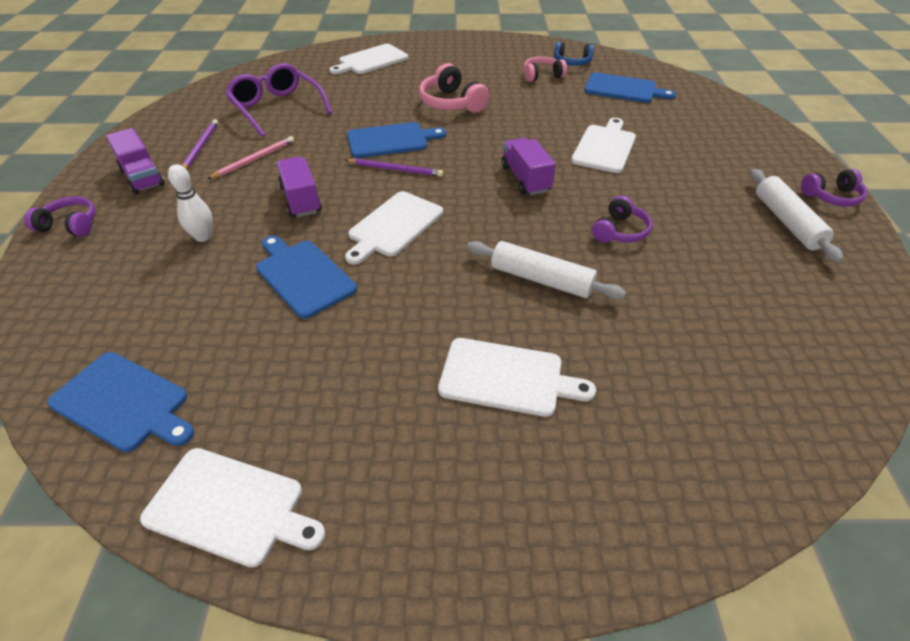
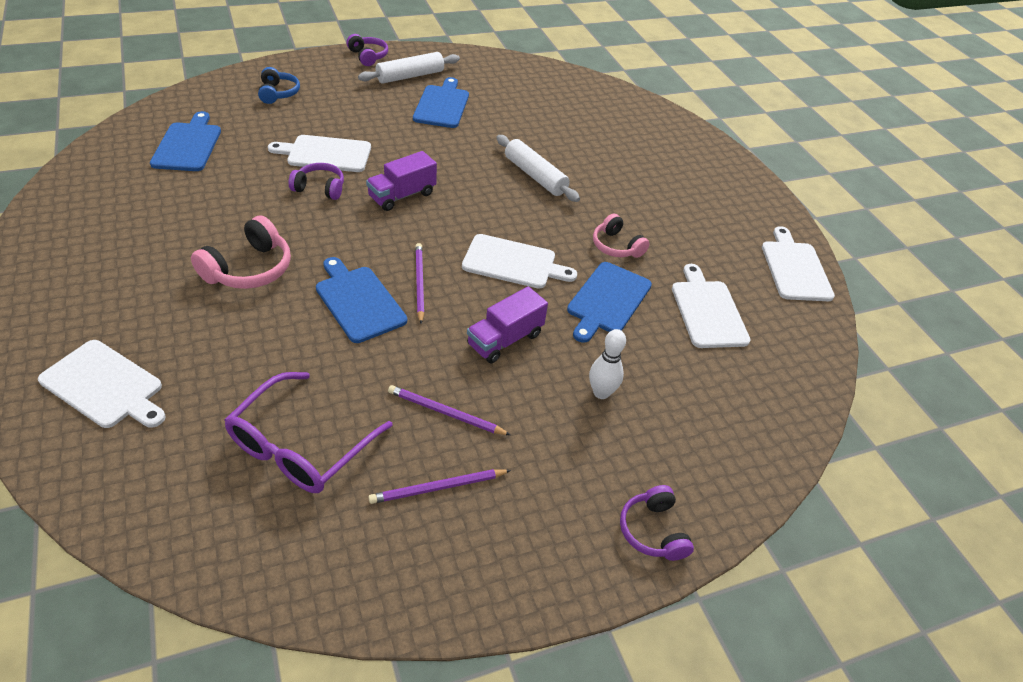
camera: 115 degrees left, 0 degrees up
blue cutting board [47,352,194,452] -> blue cutting board moved to [413,77,469,128]
purple truck [106,128,165,194] -> none
pink pencil [207,136,294,179] -> purple pencil [388,385,510,435]
white cutting board [438,338,596,417] -> white cutting board moved to [672,264,751,348]
white rolling pin [467,241,626,299] -> white rolling pin turned 45 degrees counterclockwise [496,135,580,202]
pink headphones [524,56,567,82] -> pink headphones moved to [593,214,649,258]
blue headphones [554,42,594,66] -> blue headphones moved to [258,67,300,104]
purple headphones [592,196,652,243] -> purple headphones moved to [289,163,344,200]

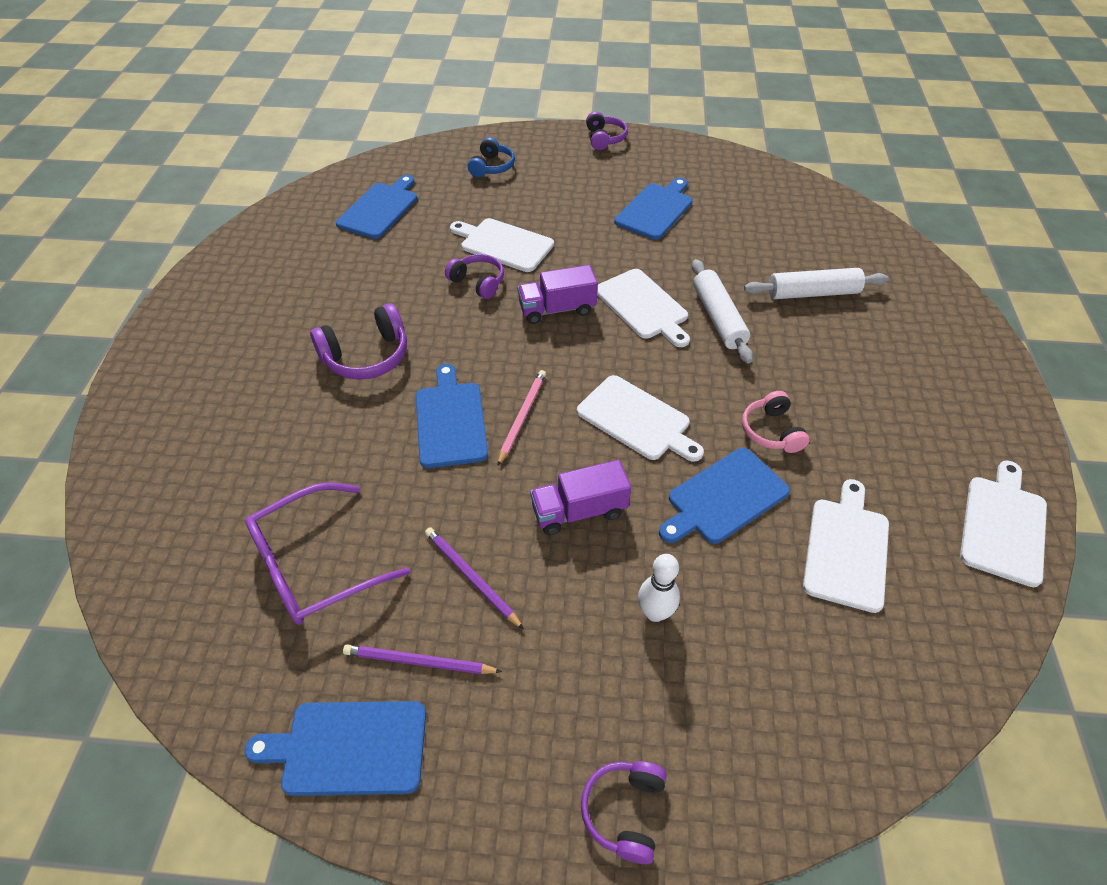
camera: 30 degrees right, 5 degrees up
white cutting board [38,340,166,428] -> white cutting board moved to [597,269,690,347]
pink headphones [191,215,291,289] -> purple headphones [310,303,407,380]
white rolling pin [358,52,460,84] -> white rolling pin moved to [744,268,888,299]
purple pencil [415,243,424,324] -> pink pencil [497,370,546,466]
none -> blue cutting board [245,701,426,796]

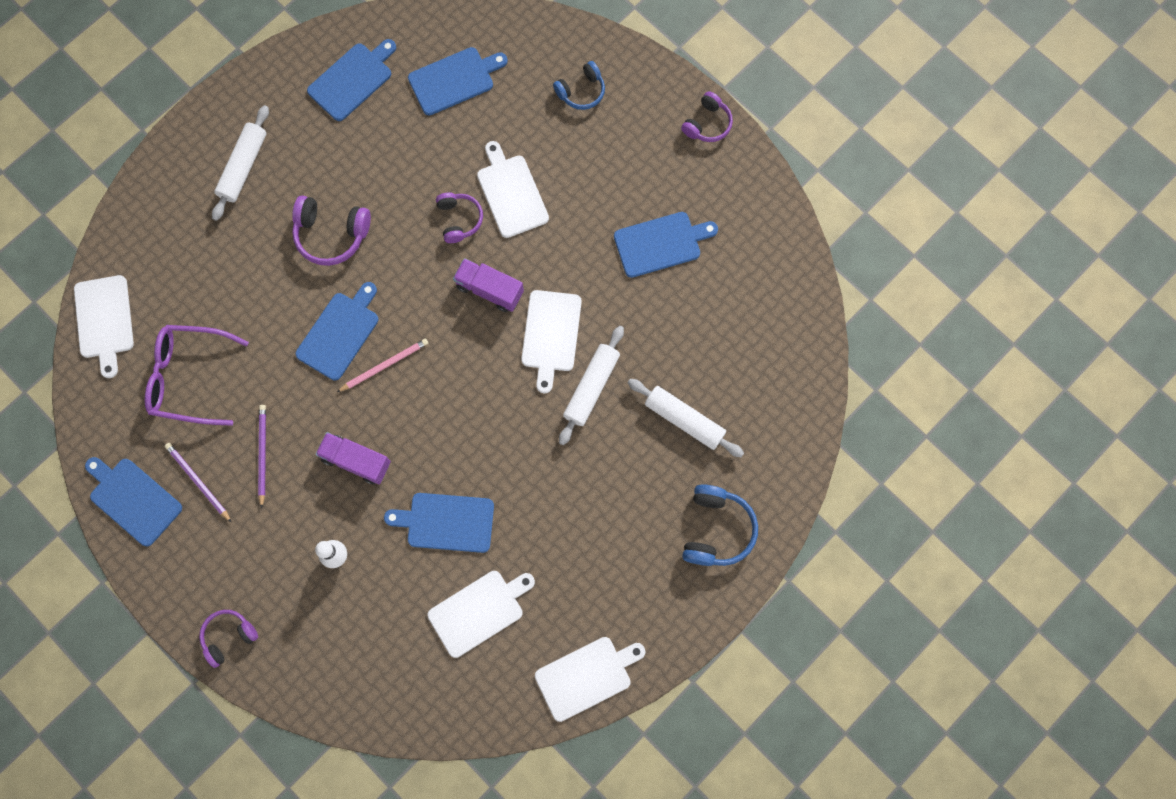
camera: 40 degrees right, 25 degrees up
white cutting board [577,375,704,462] -> white cutting board moved to [74,275,134,378]
pink headphones [742,391,809,453] -> none
none -> white rolling pin [212,105,269,221]
none -> blue cutting board [307,39,396,121]
none -> blue headphones [682,484,758,566]

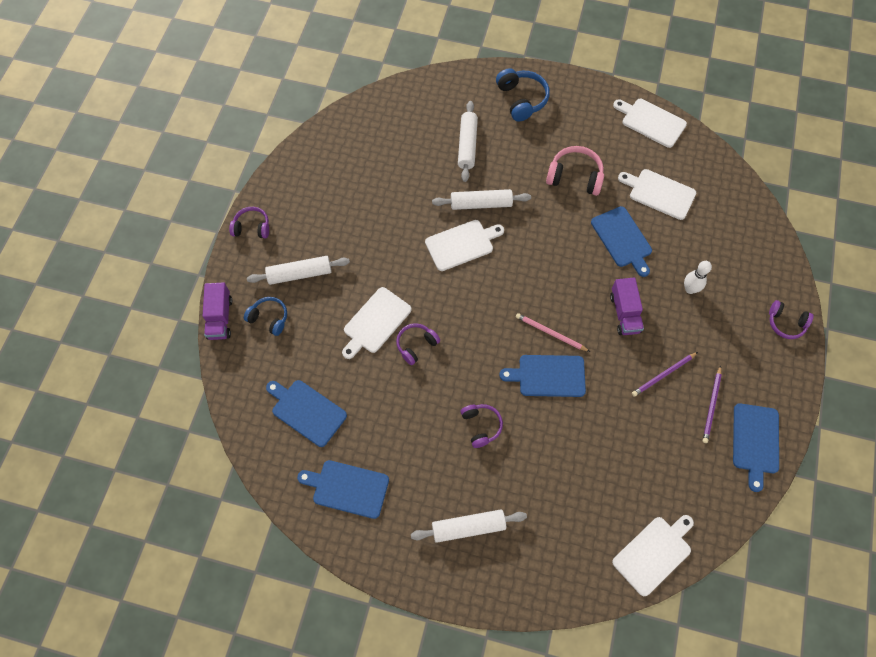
camera: 120 degrees left, 10 degrees down
purple glasses [145,325,249,426] -> none
purple headphones [292,196,371,266] -> purple headphones [461,404,503,448], size x0.66
purple truck [453,258,524,312] -> purple truck moved to [203,282,232,340]
blue cutting board [614,212,718,278] -> none
blue headphones [682,484,758,566] -> blue headphones turned 90 degrees clockwise [496,68,550,121]
none -> white rolling pin [247,256,350,285]
none -> pink headphones [546,146,604,196]

